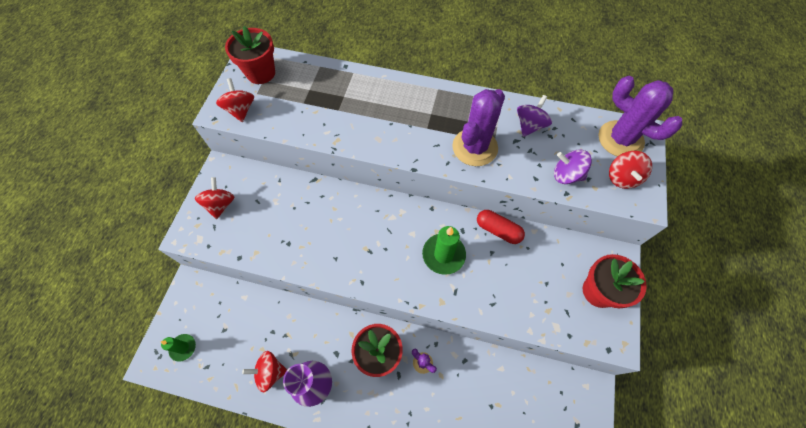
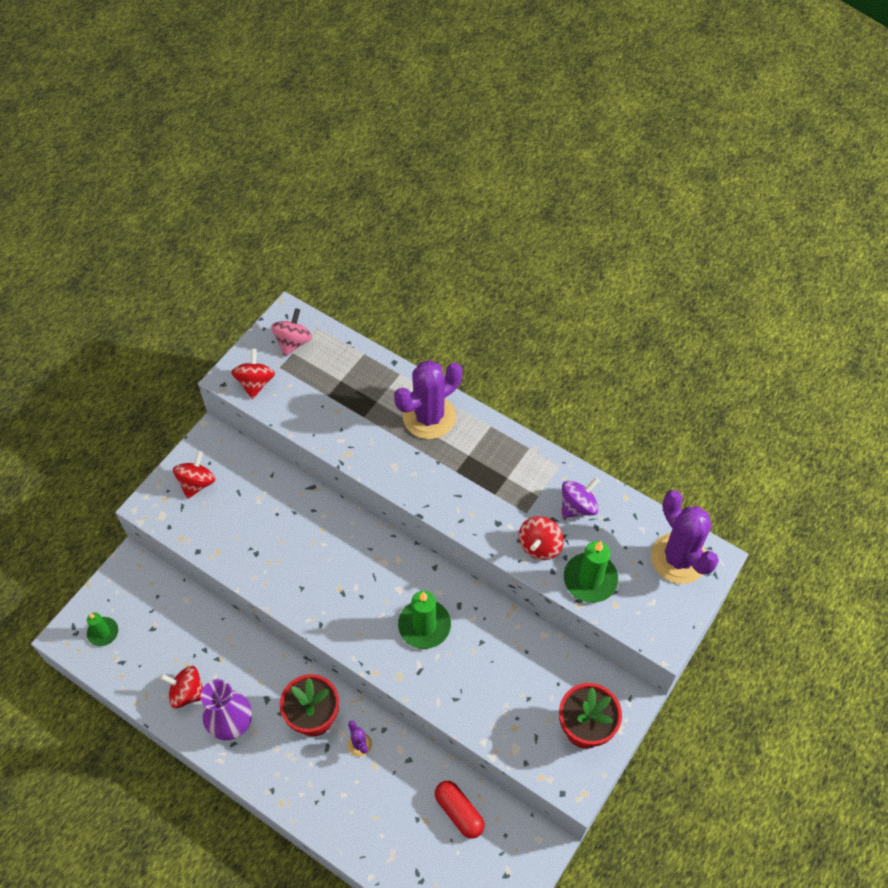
camera: 20 degrees right, 5 degrees down
red flower pot [225,26,275,84] -> pink spinning top [271,308,312,356]
purple cactus [452,89,505,166] -> purple cactus moved to [394,360,462,439]
red capsule [477,210,525,244] -> red capsule moved to [435,781,485,839]
purple spinning top [554,150,592,184] -> green candle [564,541,618,603]
red spinning top [609,151,652,189] -> red spinning top moved to [519,516,564,560]

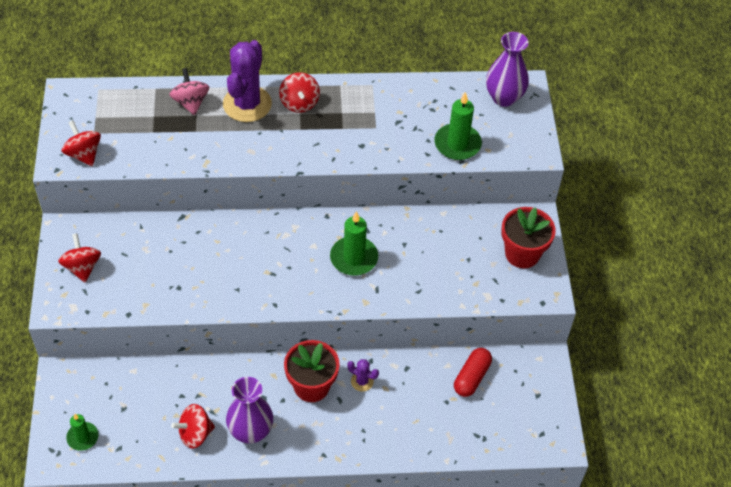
camera: 40 degrees left, 5 degrees down
pink spinning top [271,308,312,356] -> pink spinning top moved to [169,68,209,115]
red capsule [435,781,485,839] -> red capsule turned 75 degrees counterclockwise [454,348,492,397]
red spinning top [519,516,564,560] -> red spinning top moved to [279,72,320,113]
purple spinning top [562,477,600,518] -> none
purple cactus [651,490,719,584] -> purple vase [486,32,529,107]

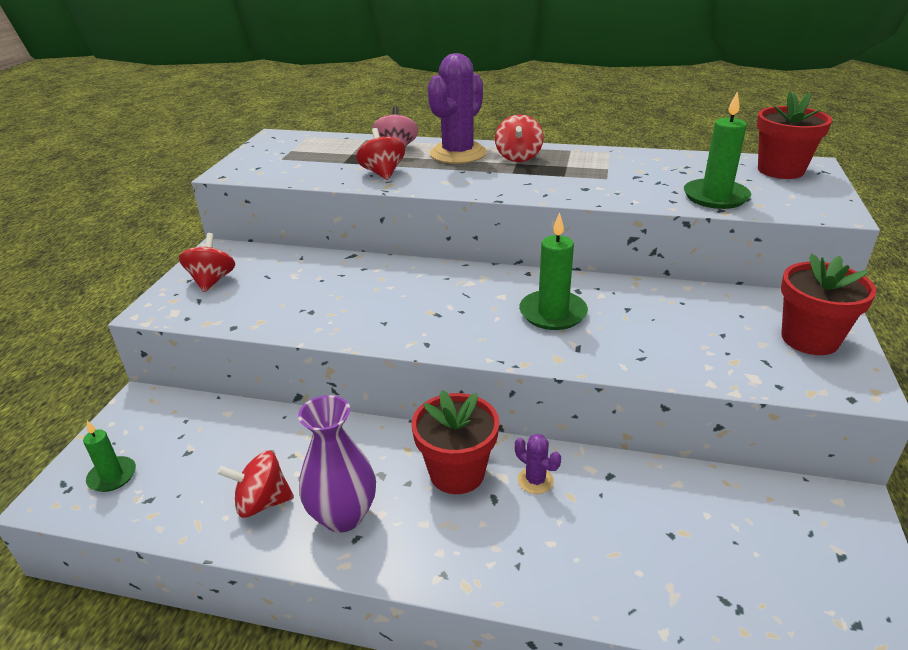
camera: 20 degrees right, 20 degrees down
red spinning top [62,120,101,166] -> red spinning top moved to [356,128,405,180]
red capsule [454,348,492,397] -> none
purple vase [486,32,529,107] -> red flower pot [757,91,832,179]

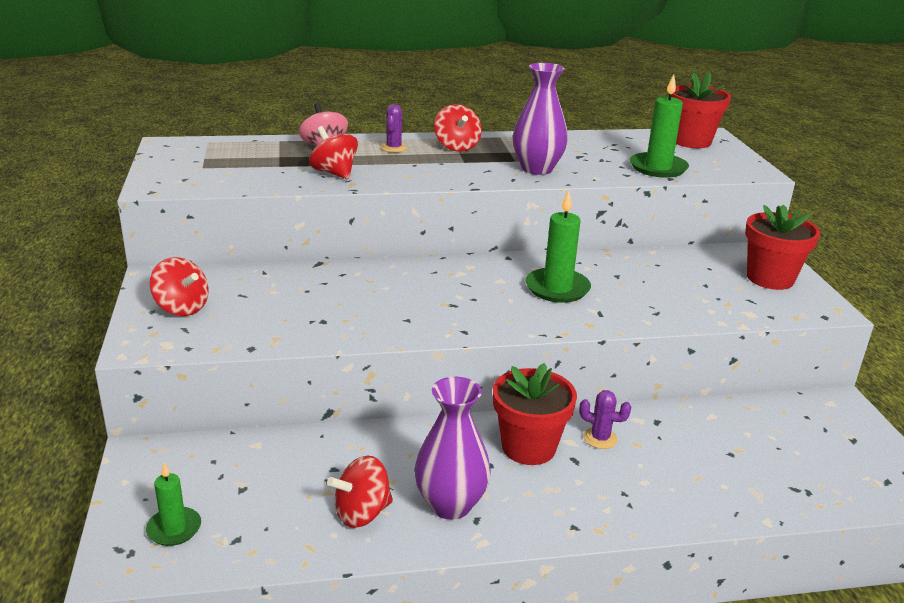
camera: 25 degrees left, 5 degrees down
red spinning top [179,233,235,292] -> red spinning top turned 150 degrees clockwise [150,257,209,316]
purple cactus [427,53,487,164] -> purple cactus [381,104,407,153], size x0.45
none -> purple vase [512,63,568,175]

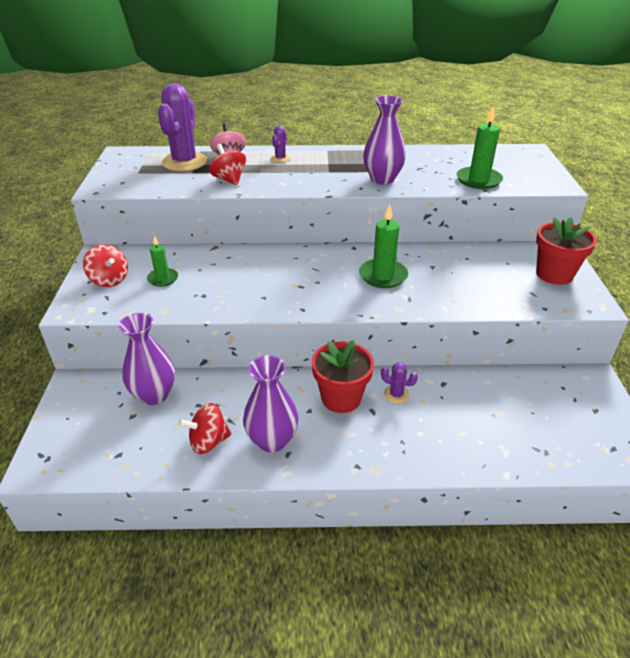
camera: 10 degrees right, 10 degrees up
green candle [146,462,201,546] -> green candle moved to [147,236,178,287]
red spinning top [434,104,482,152] -> none
red flower pot [671,72,731,148] -> none
none -> purple vase [118,313,175,405]
none -> purple cactus [158,83,207,171]

